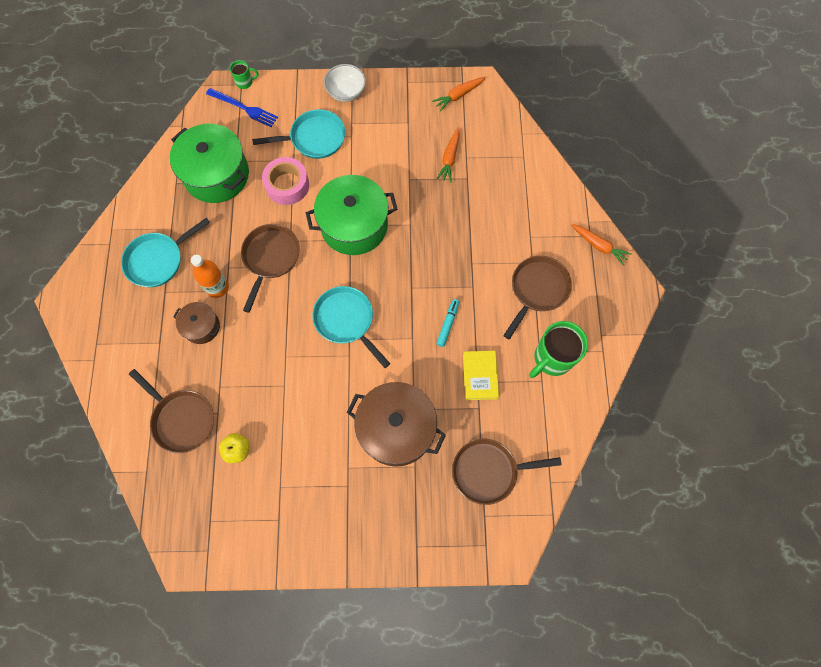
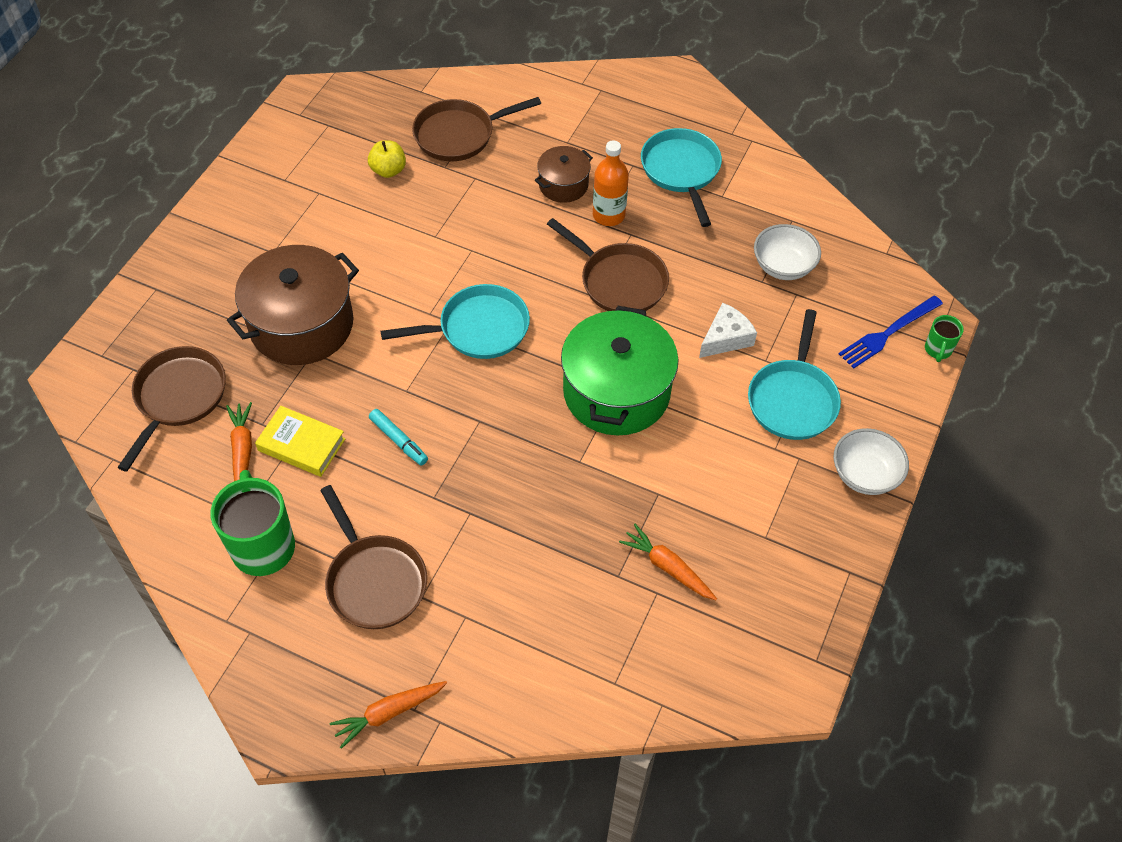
camera: 115 degrees right, 15 degrees down
green pot [170,124,249,203] -> white bowl [754,224,821,280]
pink tape [262,157,309,205] -> white cheese [699,302,757,358]
orange carrot [432,77,486,111] -> orange carrot moved to [226,402,252,481]

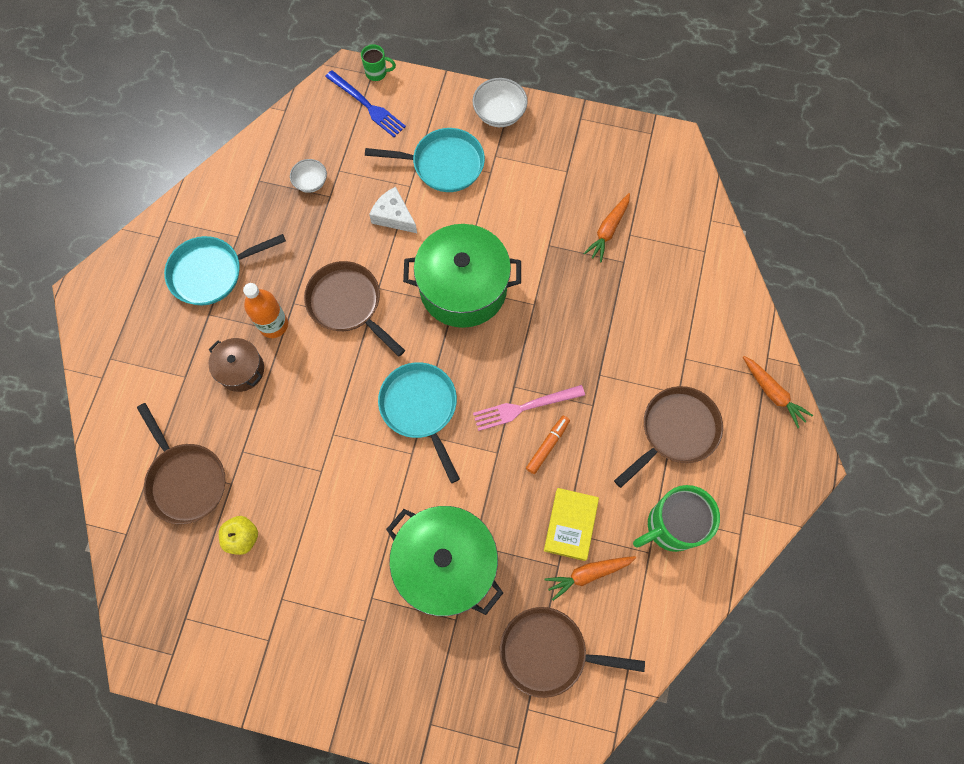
camera: 100 degrees left, 15 degrees up
brown pot [227,245,359,365] -> green pot [386,506,503,616]
turquoise marker [369,409,428,465] -> orange marker [526,416,570,474]
brown pan [547,218,669,311] -> brown pan turned 75 degrees counterclockwise [304,261,405,357]
white bowl [754,224,821,280] -> white bowl [290,159,327,193], size x0.66
none -> pink fork [473,385,585,431]

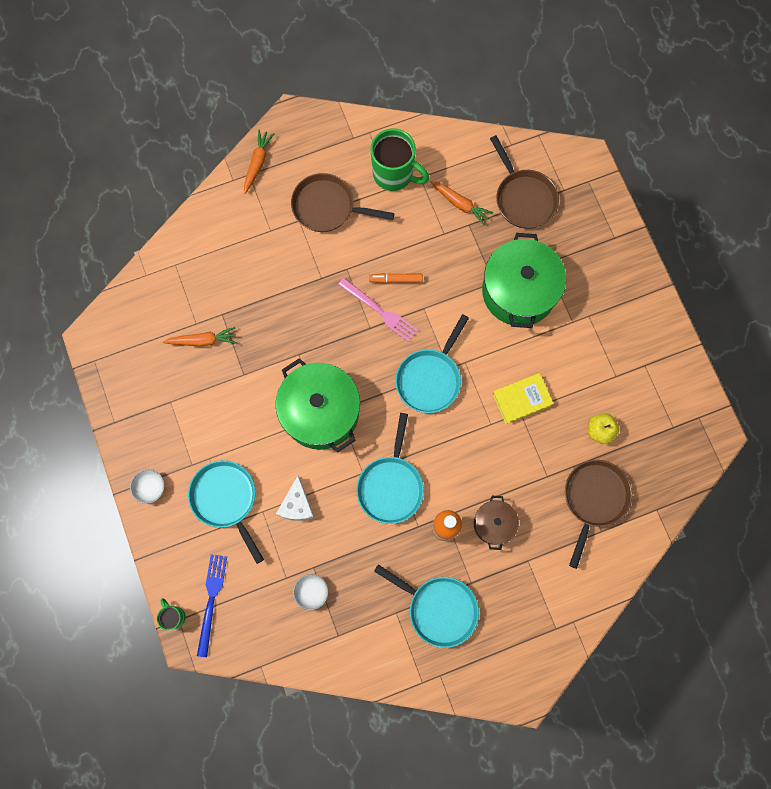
camera: 125 degrees left, 5 degrees up
brown pan [304,261,405,357] -> turquoise pan [357,413,424,524]
white bowl [473,78,528,127] -> white bowl [130,469,165,504], size x0.66
yellow book [544,488,599,561] -> yellow book moved to [492,373,554,424]

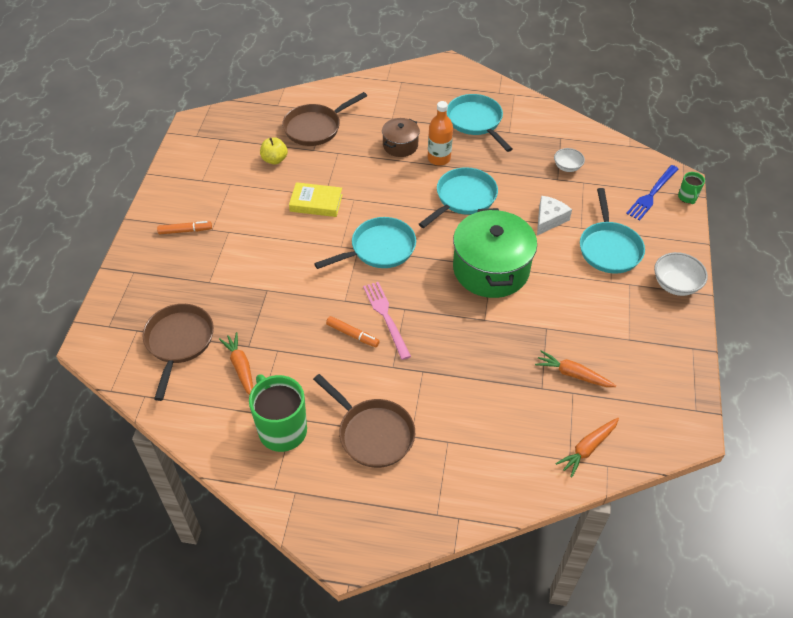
camera: 150 degrees left, 25 degrees down
white bowl [130,469,165,504] -> white bowl [654,252,708,296], size x1.52
orange carrot [244,130,274,194] -> orange carrot moved to [556,418,619,477]
green pot [482,233,566,328] -> none
none -> orange marker [157,221,212,235]

